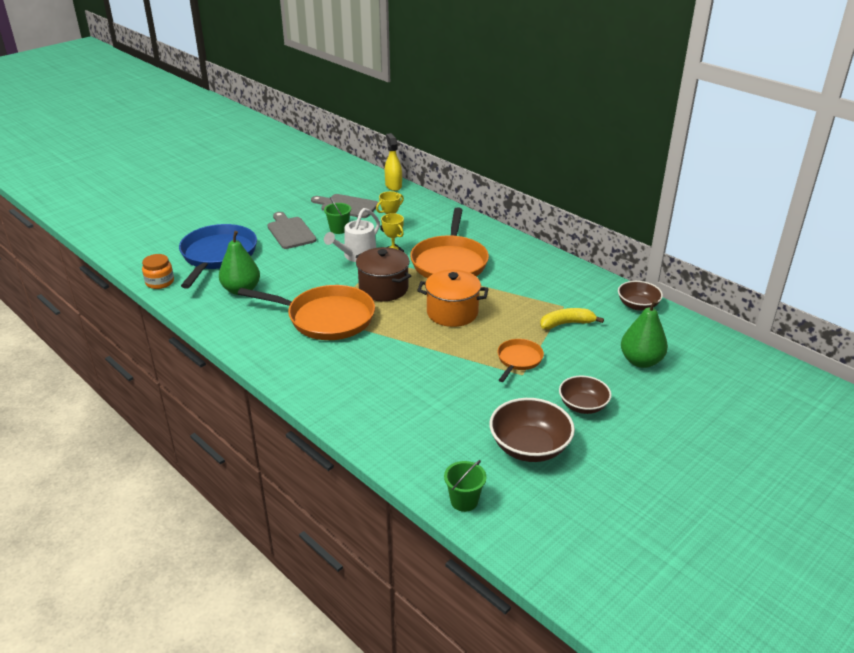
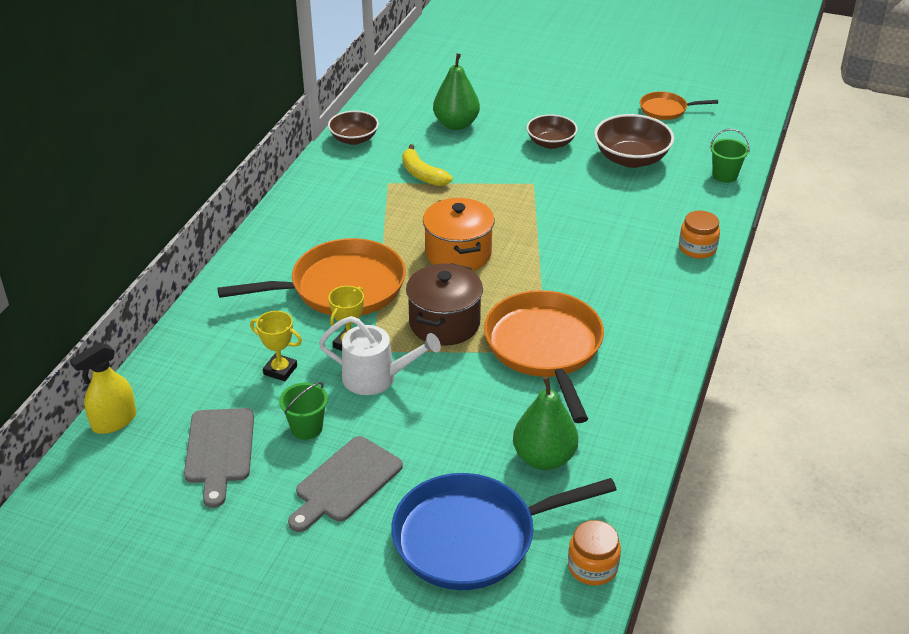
camera: 115 degrees left, 5 degrees up
orange pan [497,339,544,382] -> orange pan moved to [640,91,718,120]
none -> orange jar [679,210,720,259]

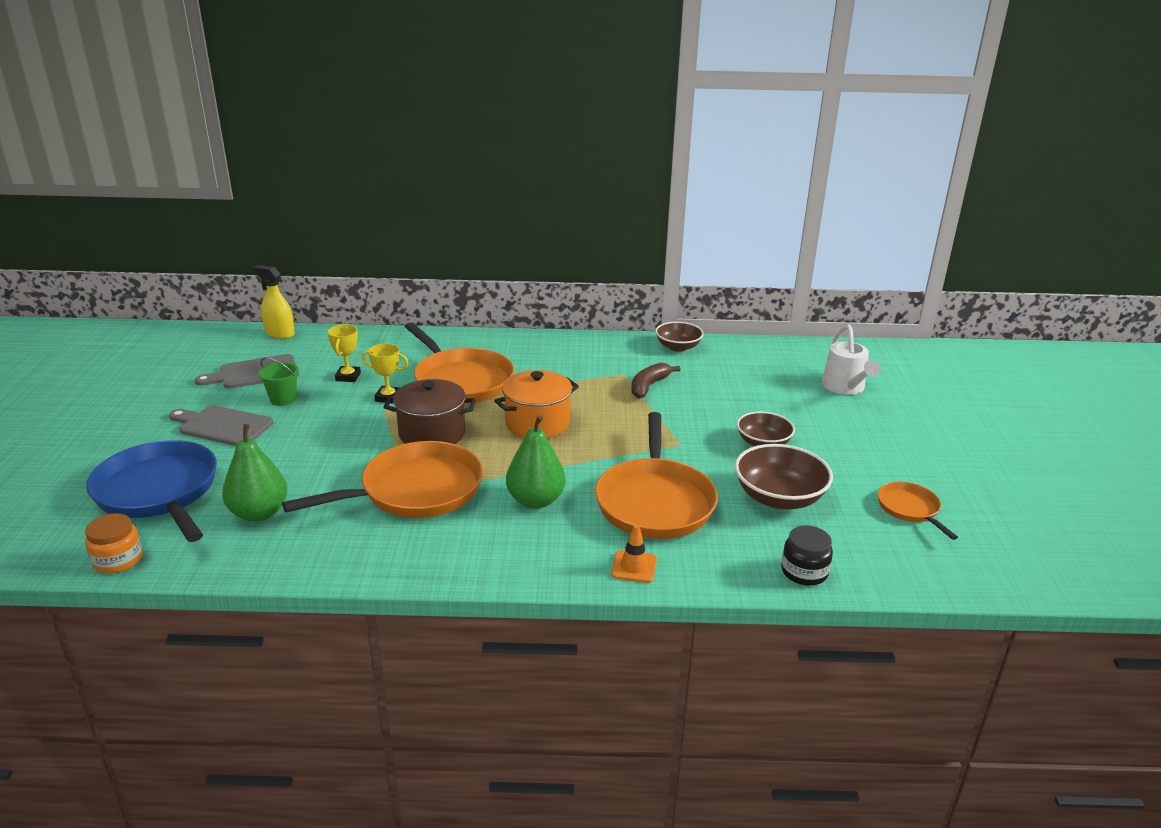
camera: 70 degrees right, 10 degrees down
white watering can [319,316,441,395] -> white watering can moved to [822,324,881,395]
yellow banana [402,144,452,186] -> brown banana [631,363,681,399]
green pear [433,53,480,130] -> green pear moved to [506,415,566,509]
orange jar [679,210,720,259] -> orange traffic cone [611,524,657,583]
green bucket [710,129,750,183] -> black jar [781,525,833,586]
none -> orange pan [595,412,718,539]

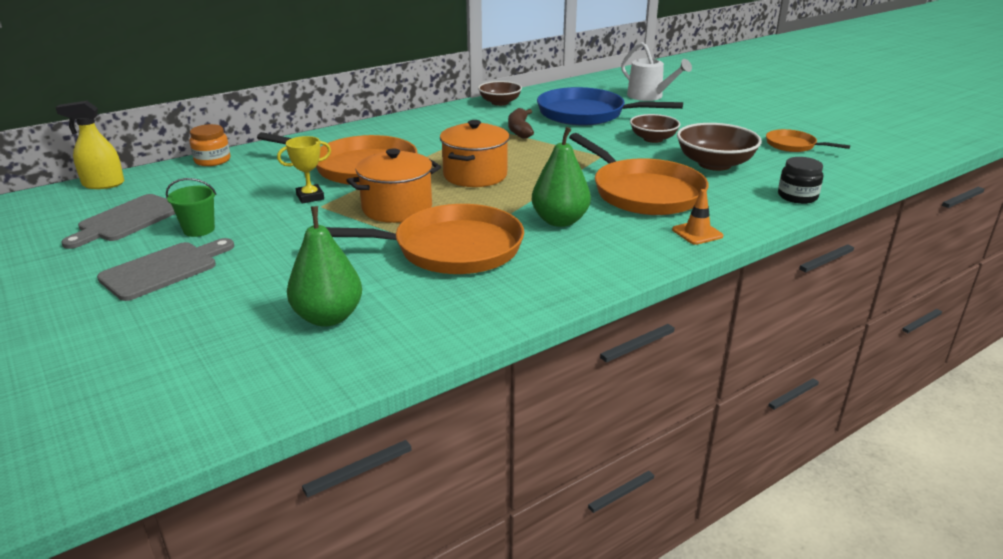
camera: 35 degrees left, 0 degrees up
orange jar [85,513,143,574] -> orange jar moved to [190,124,231,166]
blue pan [86,440,217,542] -> blue pan moved to [537,87,683,125]
grey cutting board [169,405,273,446] -> grey cutting board turned 150 degrees clockwise [97,238,234,301]
orange pan [282,441,483,518] -> orange pan turned 60 degrees clockwise [326,204,524,274]
yellow trophy [328,324,361,382] -> none
brown pot [384,379,476,444] -> orange pot [346,148,441,223]

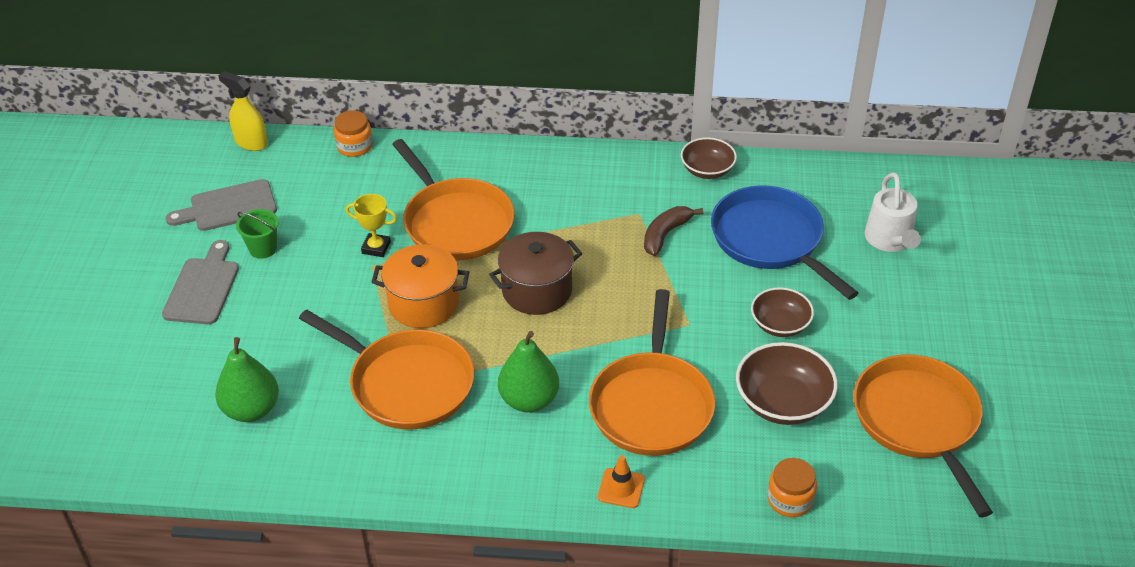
camera: 40 degrees right, 15 degrees up
grey cutting board [97,238,234,301] -> grey cutting board turned 75 degrees counterclockwise [162,240,239,324]
orange pot [440,120,510,187] -> brown pot [489,232,582,315]
orange pan [766,129,850,152] -> orange pan [854,355,993,517], size x1.98
black jar [778,157,823,204] -> orange jar [767,458,817,517]

